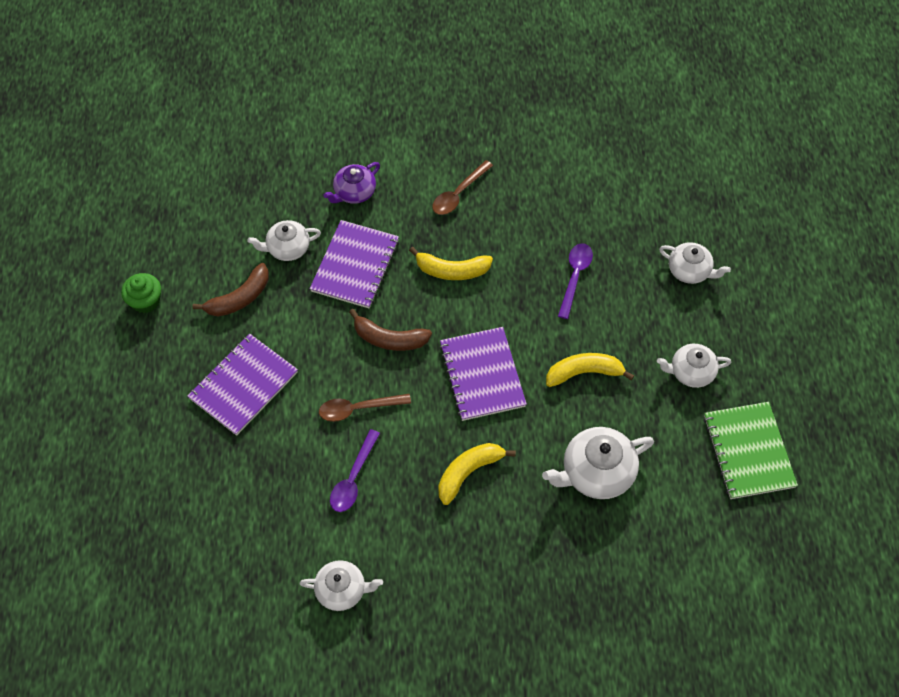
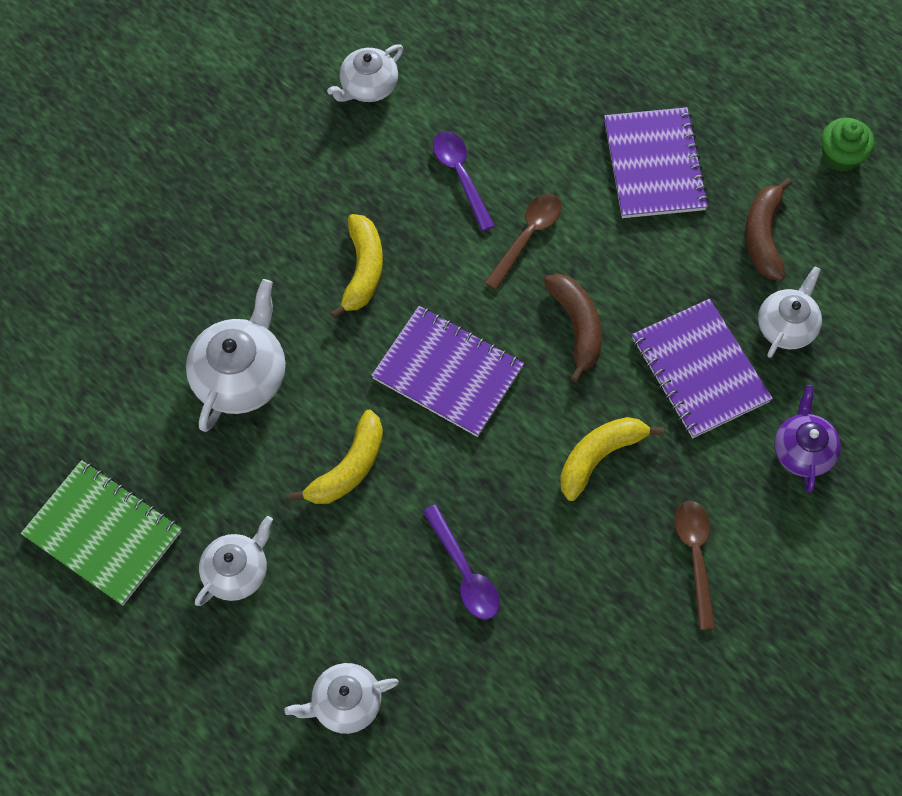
camera: 135 degrees right, 5 degrees up
brown banana [349,309,432,351] -> brown banana turned 105 degrees clockwise [544,274,602,383]

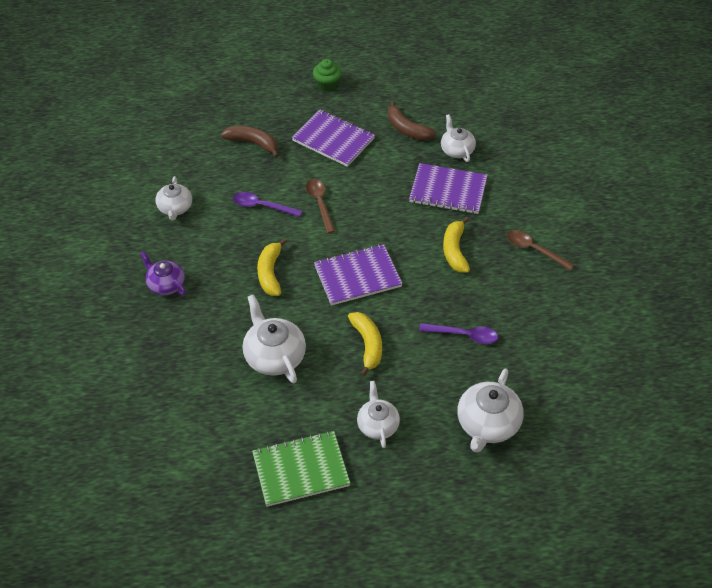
camera: 50 degrees left, 15 degrees down
white teapot [284,663,399,734] -> white teapot [457,368,524,453], size x1.54
yellow banana [330,214,383,319] -> yellow banana turned 135 degrees counterclockwise [257,238,287,296]
brown banana [544,274,602,383] -> brown banana moved to [221,126,279,158]
purple teapot [774,385,841,493] -> purple teapot moved to [140,251,186,295]
green cupcake [821,118,874,172] -> green cupcake moved to [313,59,342,91]

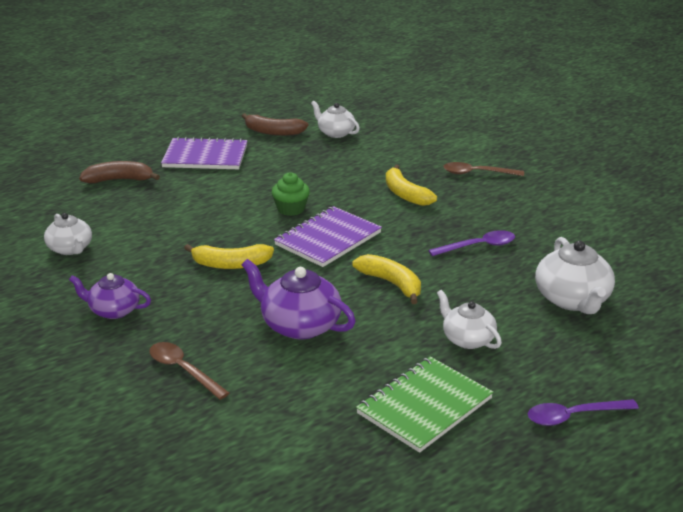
camera: 30 degrees left, 20 degrees down
purple spoon [233,192,302,217] -> purple spoon moved to [528,399,639,426]
white teapot [243,294,306,383] -> purple teapot [242,259,356,339]
yellow banana [257,238,287,296] -> yellow banana turned 60 degrees counterclockwise [184,244,274,269]
brown spoon [306,179,335,233] -> brown spoon moved to [150,342,229,400]
green cupcake [313,59,342,91] -> green cupcake moved to [272,172,310,216]
purple notebook [409,163,488,214] -> none

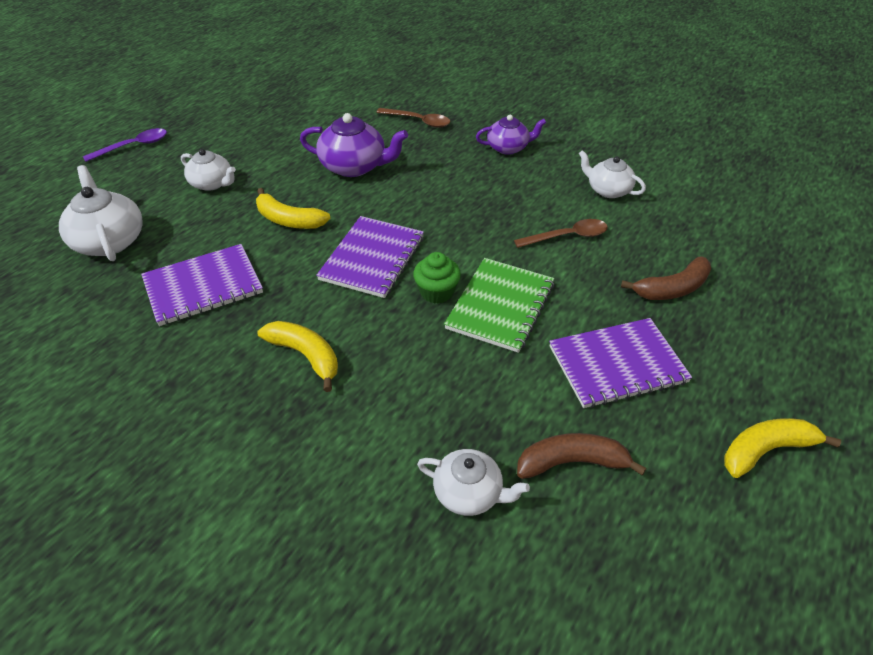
camera: 160 degrees right, 15 degrees up
yellow banana [184,244,274,269] -> yellow banana moved to [724,418,841,478]
green notebook [356,357,493,453] -> green notebook moved to [444,258,554,353]
purple spoon [428,230,515,256] -> purple notebook [141,244,263,326]
brown spoon [443,162,524,176] -> brown spoon moved to [514,219,608,248]

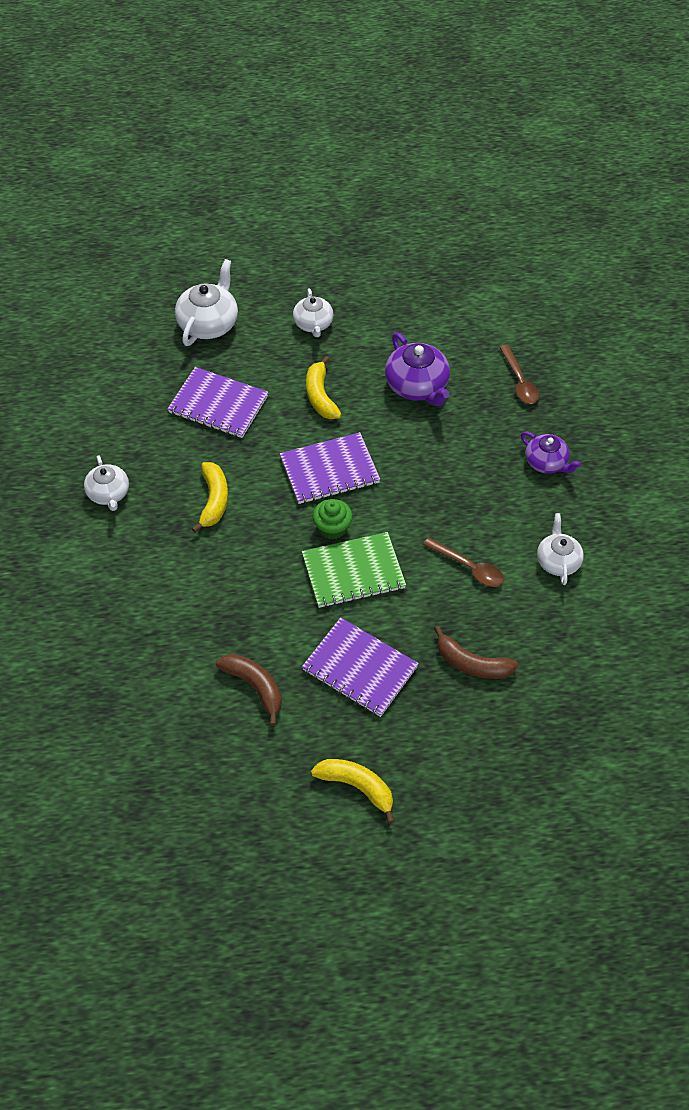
camera: 50 degrees right, 10 degrees up
purple spoon [83,128,167,162] -> none
white teapot [417,449,530,516] -> white teapot moved to [84,455,129,511]

